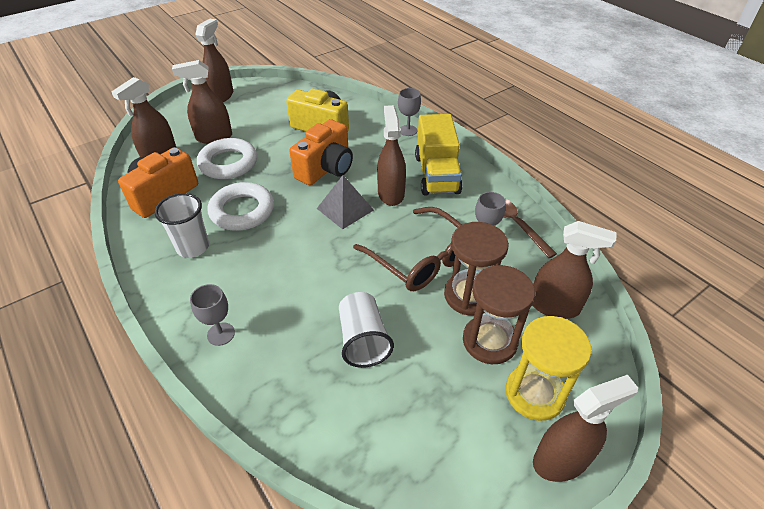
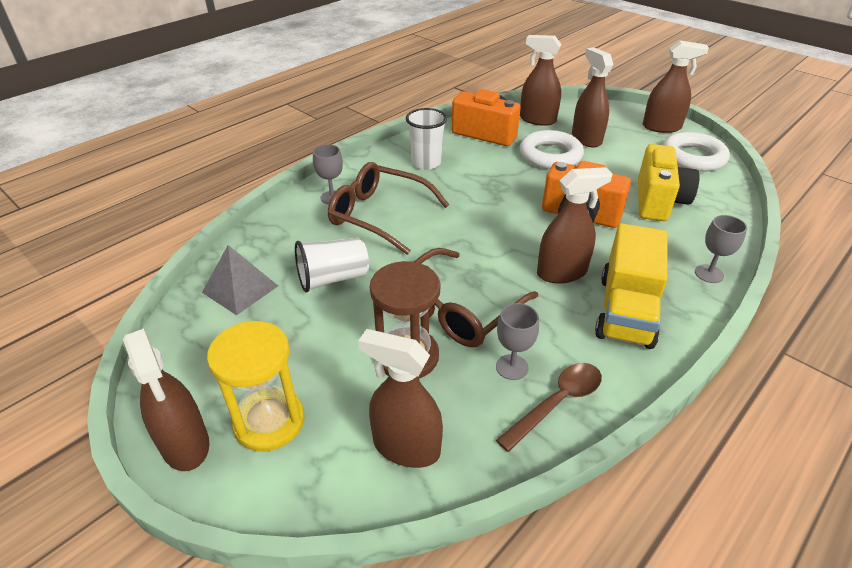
camera: 80 degrees right, 5 degrees down
white ring [207,182,274,231] -> white ring moved to [663,132,730,172]
grey pyramid [317,175,374,229] -> grey pyramid moved to [202,245,278,315]
yellow truck [415,114,462,196] -> yellow truck turned 60 degrees counterclockwise [595,223,668,349]
brown hourglass [463,265,535,364] -> none
brown spray bottle [532,221,617,319] -> brown spray bottle turned 105 degrees clockwise [358,329,443,468]
none -> brown glasses [328,162,450,255]

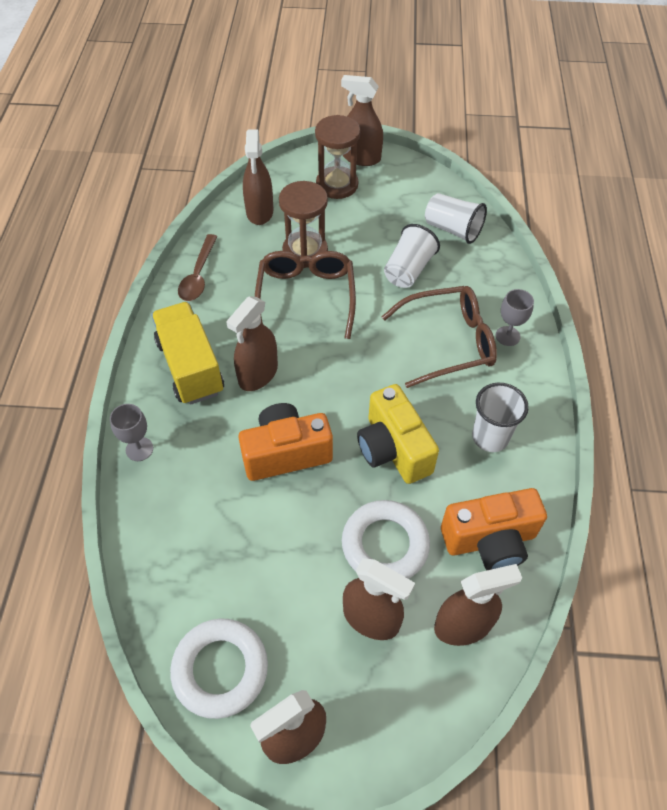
camera: 140 degrees right, 15 degrees up
grey pyramid [202,245,278,315] -> white cup [425,193,487,244]
yellow hourglass [207,321,305,451] -> brown hourglass [315,115,360,199]
brown spray bottle [358,329,443,468] -> brown spray bottle turned 105 degrees clockwise [243,129,274,225]
grey goblet [496,303,539,380] -> none
yellow camera [638,144,700,221] -> yellow camera moved to [357,384,439,484]

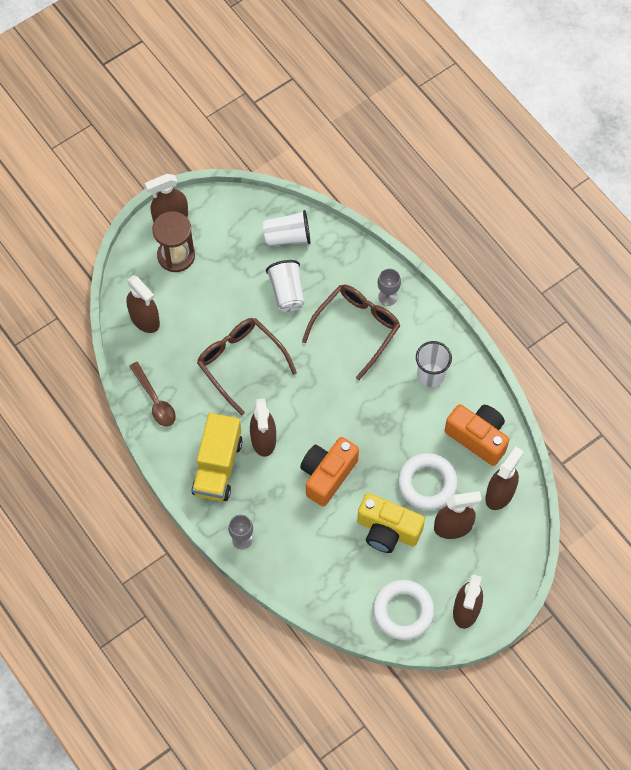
camera: 40 degrees left, 10 degrees up
yellow truck [151,302,224,405] -> yellow truck turned 105 degrees counterclockwise [191,413,243,501]
brown hourglass [279,181,328,268] -> none
yellow camera [357,384,439,484] -> yellow camera moved to [357,493,425,553]
orange camera [441,488,547,570] -> orange camera turned 90 degrees counterclockwise [445,404,510,466]

